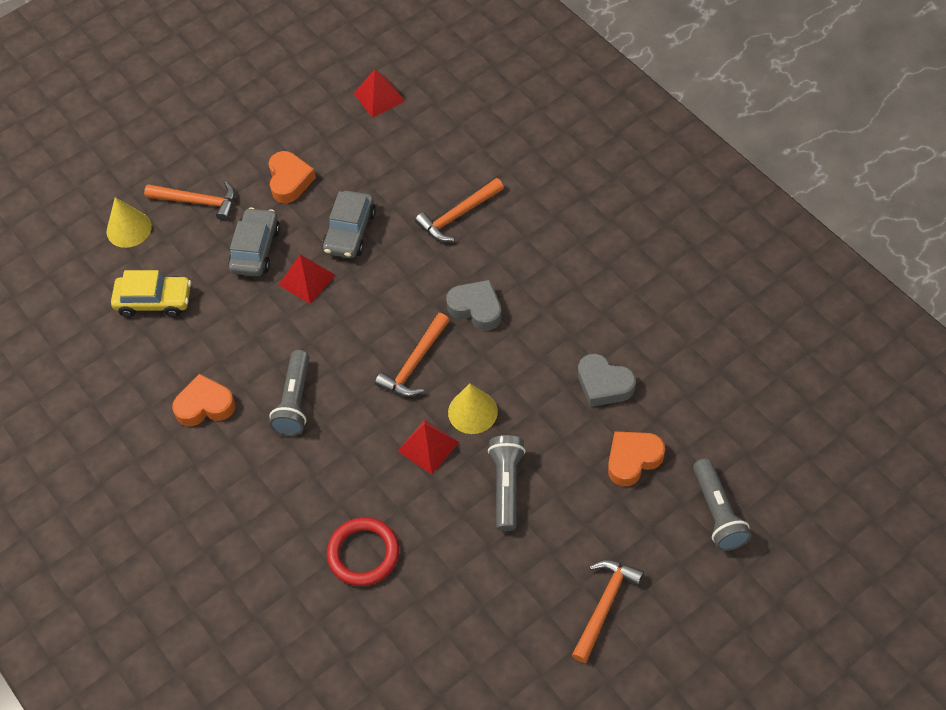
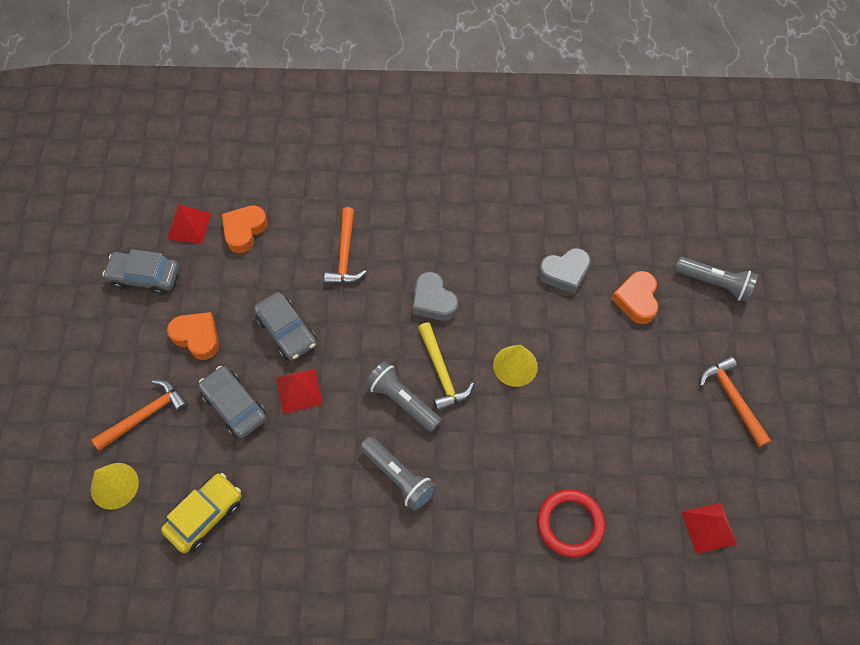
camera: 55 degrees left, 5 degrees up
orange heart [172,374,236,426] -> orange heart moved to [222,205,268,253]
orange hammer [375,313,450,397] -> yellow hammer [418,322,474,411]
red pyramid [398,420,459,475] -> red pyramid moved to [681,503,737,554]
grey heart [446,280,502,331] -> grey heart turned 105 degrees counterclockwise [413,272,458,321]
grey flashlight [488,435,526,531] -> grey flashlight moved to [365,361,442,432]
none -> grey car [103,249,179,295]

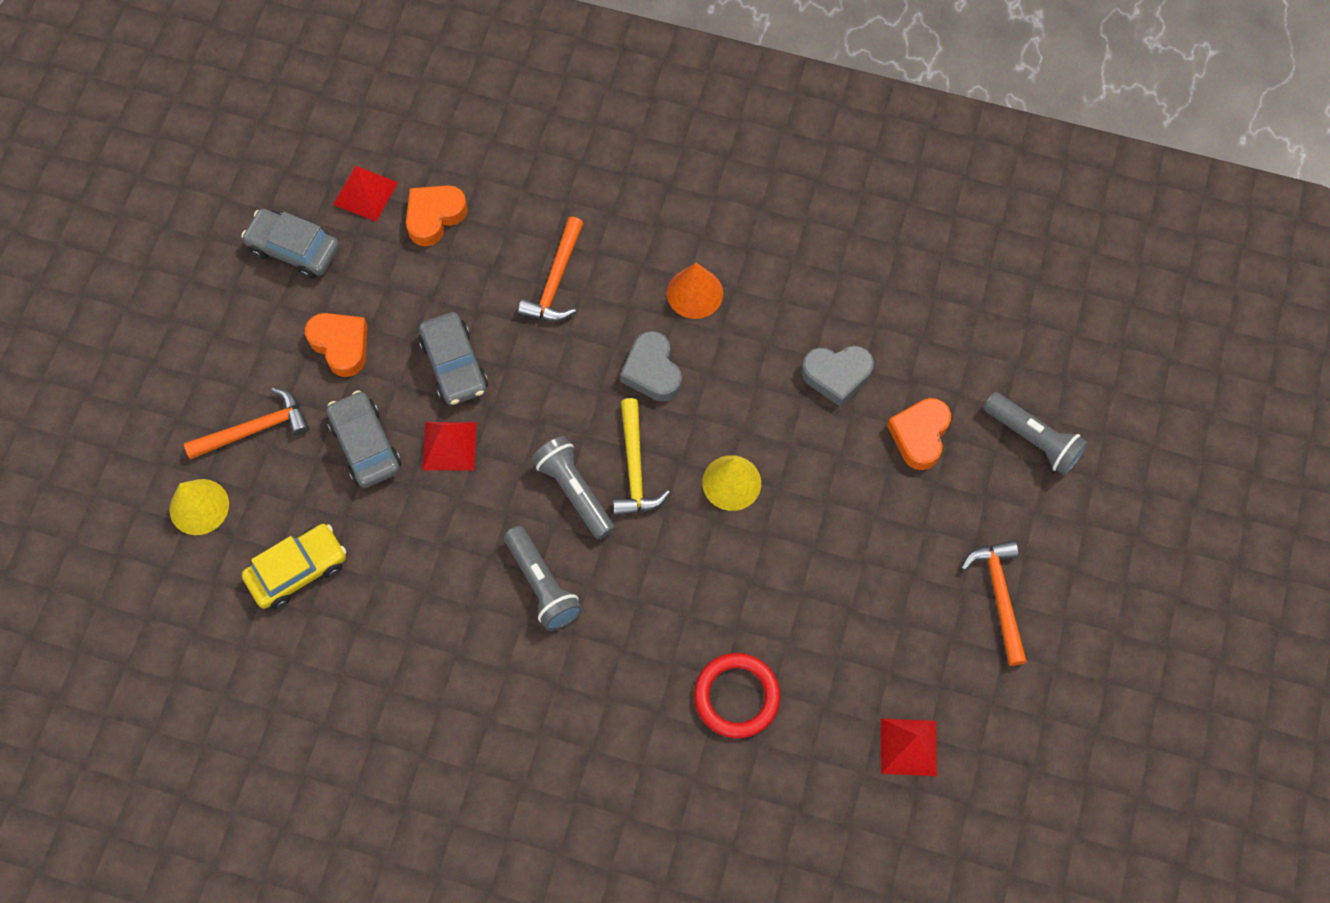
camera: 15 degrees right, 5 degrees up
none -> orange cone [667,263,723,319]

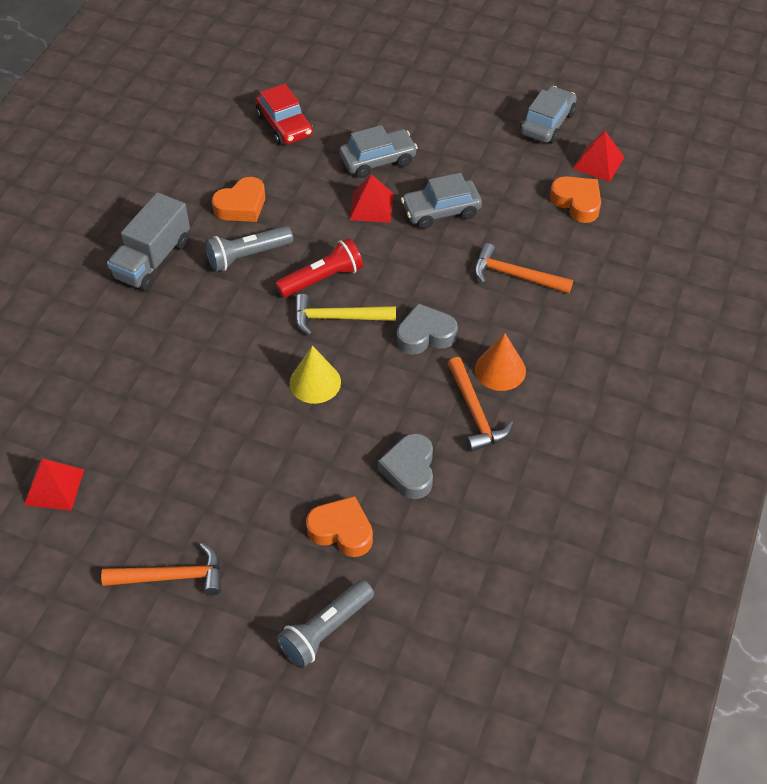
camera: 95 degrees right, 15 degrees down
yellow cone [169,479,229,535] -> none
orange hammer [184,387,309,459] -> orange hammer moved to [447,357,514,452]
yellow car [242,524,346,609] -> red car [256,83,313,145]
orange heart [305,313,368,377] -> orange heart moved to [212,177,265,222]
grey flashlight [532,436,615,540] -> red flashlight [275,238,363,298]
red ring [694,653,780,738] -> none
none -> grey truck [107,192,190,291]

